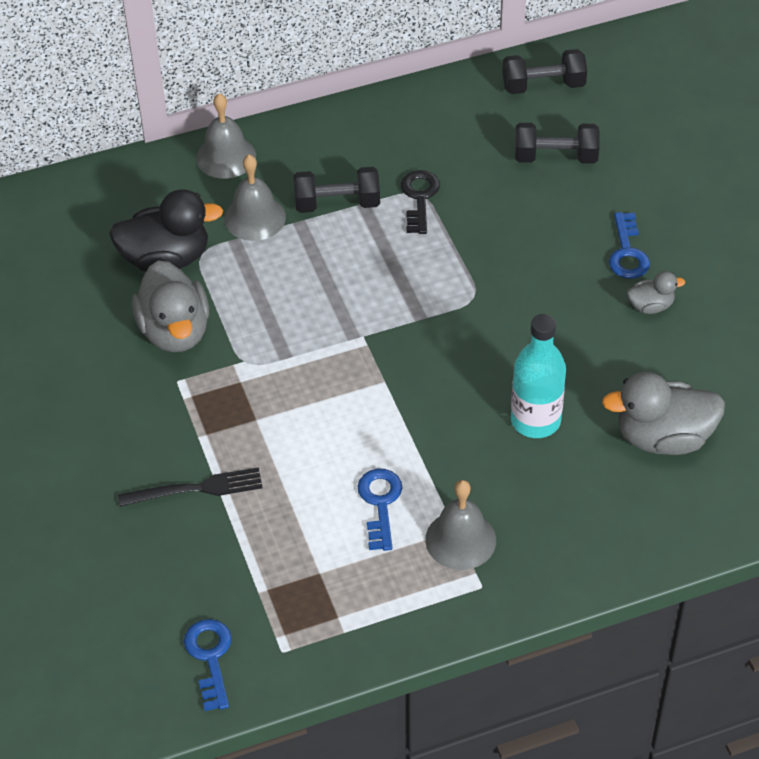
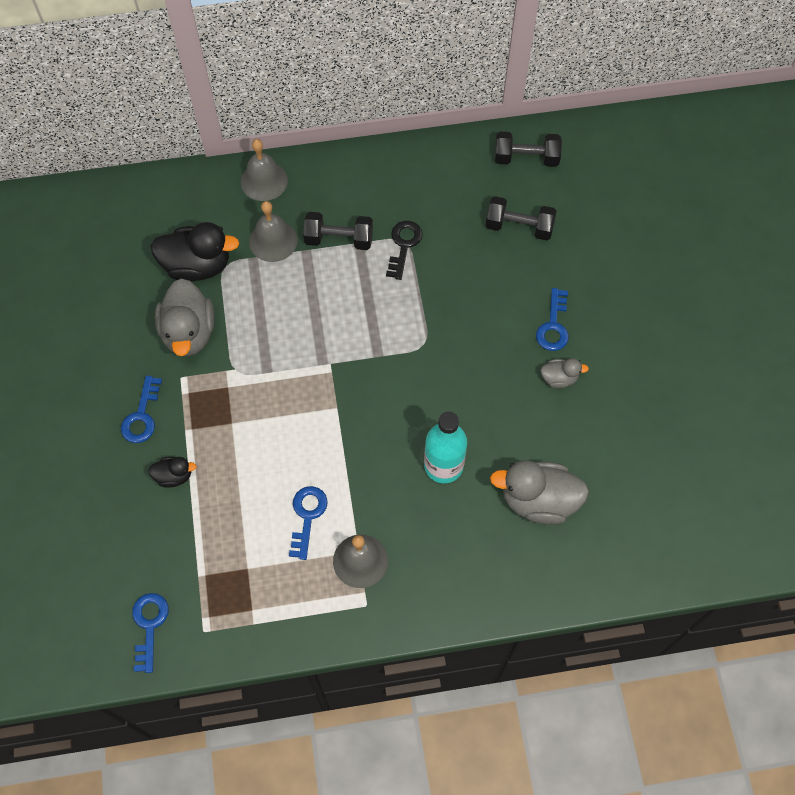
camera: 10 degrees right, 15 degrees up
black fork [118,467,263,507] -> black duck [148,457,197,488]
none -> blue key [121,376,162,443]

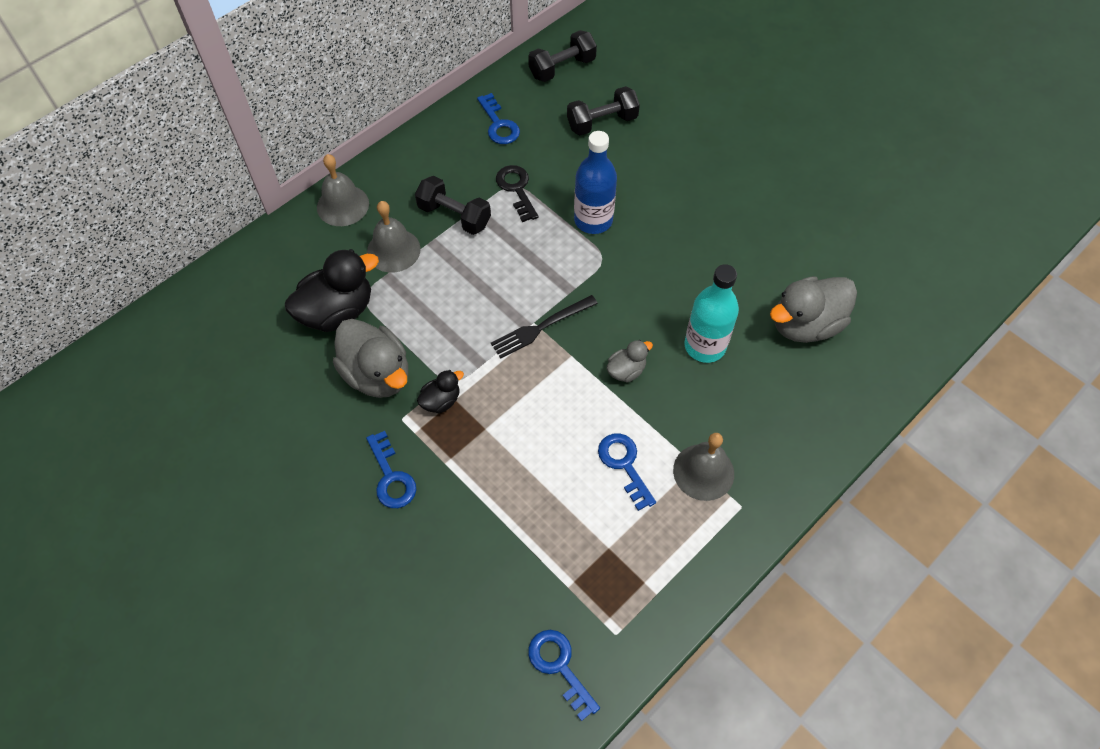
camera: 35 degrees left, 5 degrees down
black duck [148,457,197,488] -> black duck moved to [417,370,464,414]
black dumbbell [303,212,373,250] -> black dumbbell turned 60 degrees clockwise [415,176,491,235]
blue key [536,288,569,351] -> blue key moved to [477,93,520,144]
grey duck [540,358,589,388] -> grey duck moved to [607,340,653,383]
none -> black fork [491,295,598,359]
none -> blue bottle [574,131,617,234]

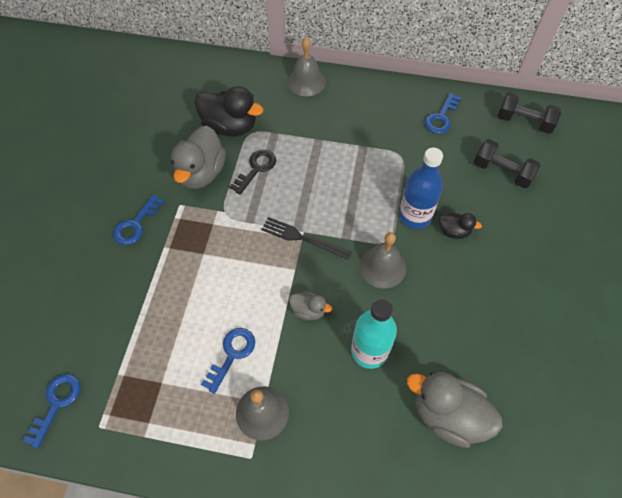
camera: 55 degrees right, 0 degrees up
grey bell [367,201,421,273] -> grey bell moved to [360,232,406,289]
black dumbbell [415,176,491,235] -> none
black duck [417,370,464,414] -> black duck moved to [439,213,482,239]
black key [496,165,539,222] -> black key moved to [229,150,276,195]

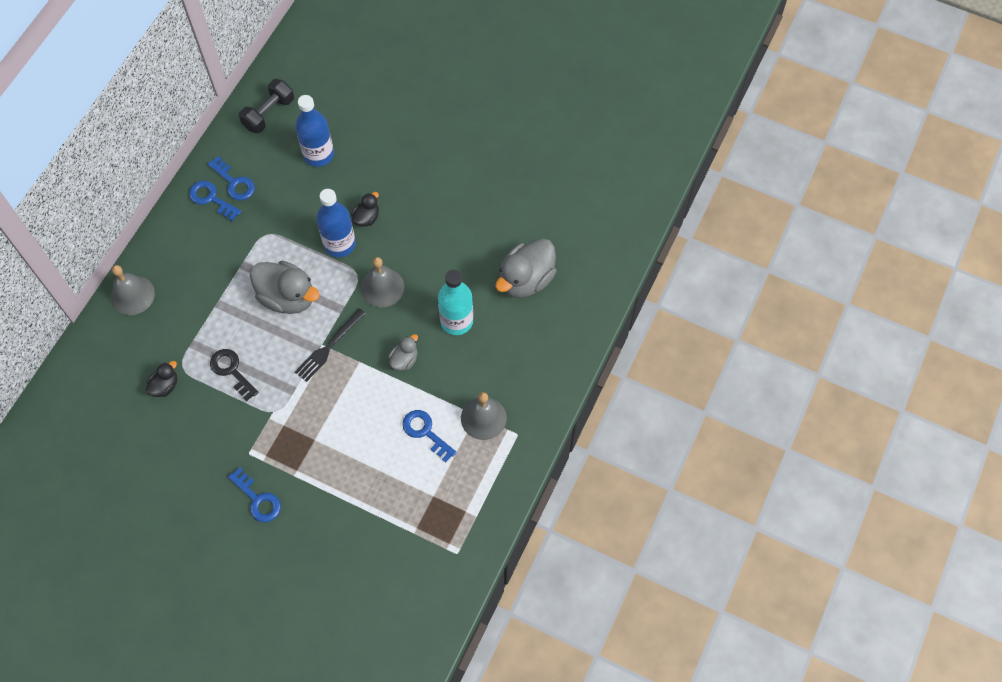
camera: 75 degrees left, 5 degrees up
blue key [23,374,81,449] -> blue key moved to [189,181,242,221]
grey duck [171,125,226,189] -> grey duck moved to [250,261,320,314]
black duck [194,86,263,137] -> black duck [146,361,177,397], size x0.50
black dumbbell [474,139,541,188] -> blue bottle [295,95,334,167]

